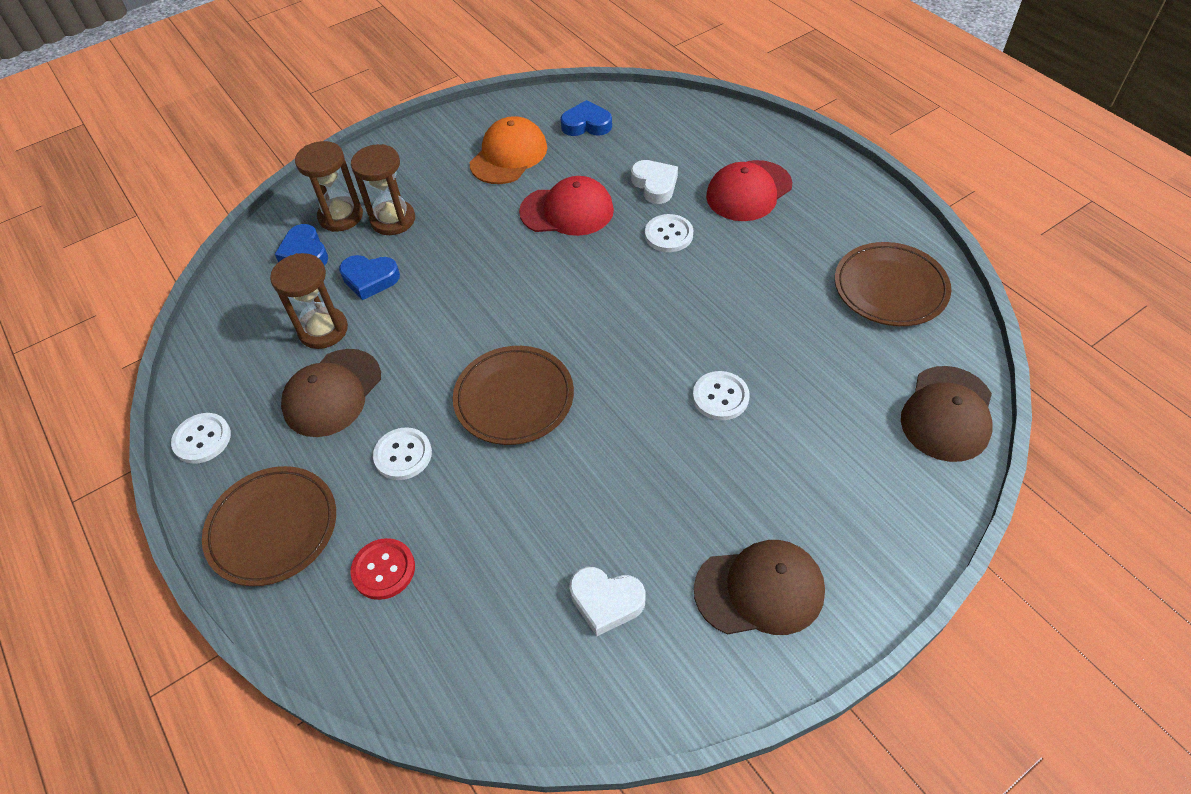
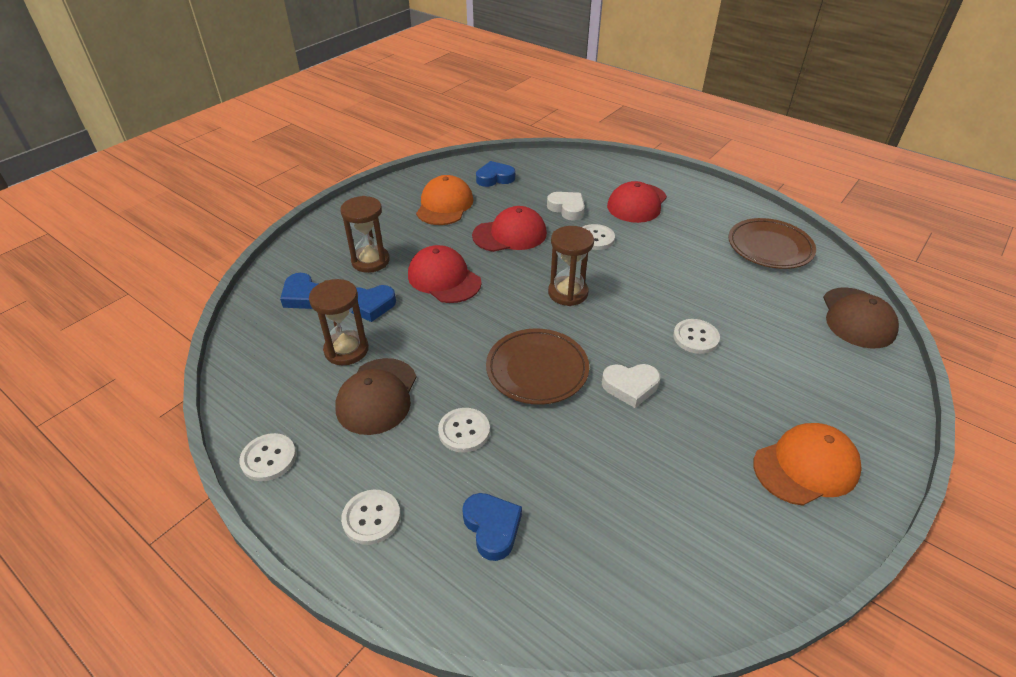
camera: 20 degrees left, 10 degrees down
brown plate [202,466,336,586] -> white button [341,490,401,545]
brown hourglass [295,141,363,232] -> brown hourglass moved to [548,226,594,306]
red button [350,538,415,600] -> blue heart [462,493,522,561]
white heart [569,567,646,636] -> white heart moved to [602,364,660,408]
brown cap [694,540,825,635] -> orange cap [753,423,862,506]
none -> red cap [408,245,482,303]

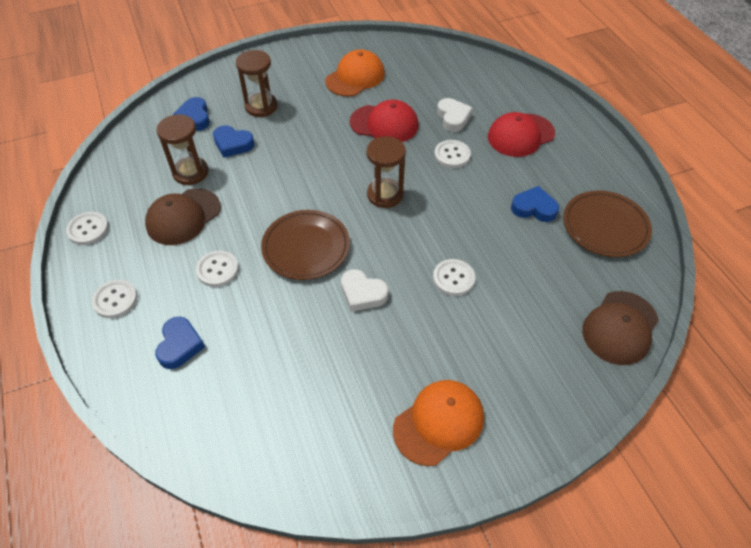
camera: 30 degrees right, 10 degrees up
red cap [408,245,482,303] -> none
blue heart [476,161,515,187] -> blue heart moved to [511,186,559,222]
orange cap [753,423,862,506] -> orange cap turned 45 degrees counterclockwise [393,380,484,466]

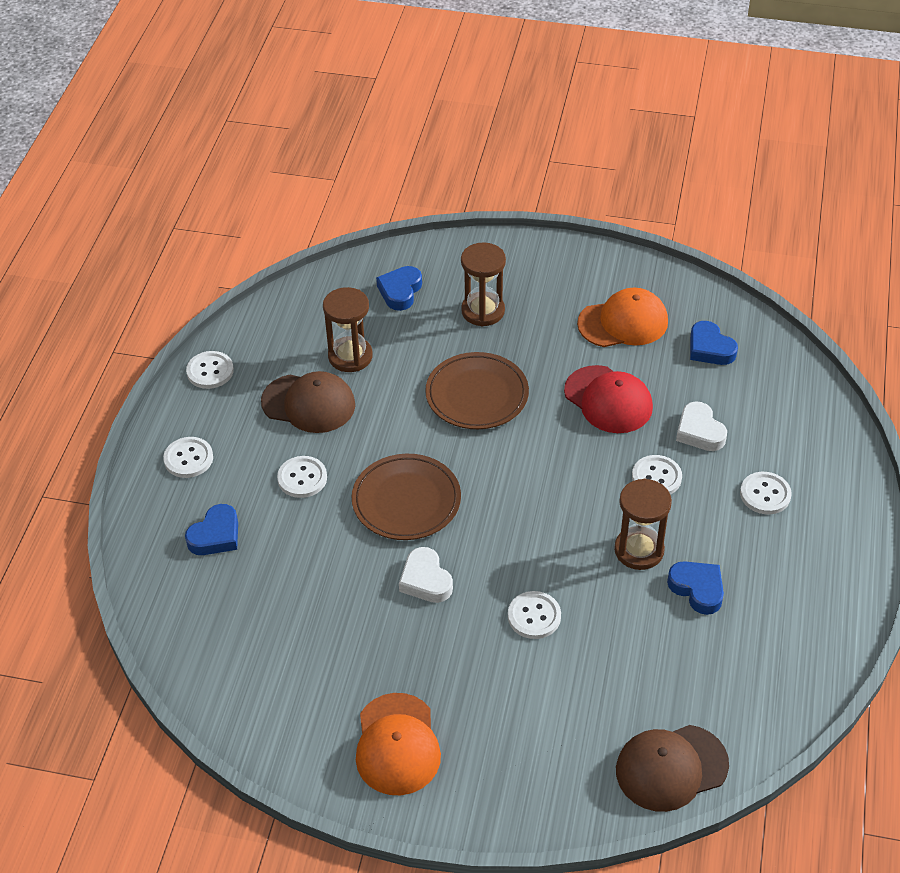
camera: 35 degrees right, 5 degrees down
brown cap [145,188,221,245] -> brown cap turned 150 degrees counterclockwise [261,371,355,433]
blue heart [213,125,254,158] -> blue heart moved to [690,321,738,365]
brown hourglass [366,136,406,208] -> brown hourglass moved to [614,479,672,570]
orange cap [393,380,484,466] -> orange cap turned 90 degrees clockwise [356,693,441,795]
white heart [437,98,473,132] -> white heart turned 135 degrees clockwise [676,401,727,451]
red cap [488,112,555,157] -> white button [740,472,792,514]
brown plate [563,191,652,257] -> brown plate moved to [425,352,529,429]

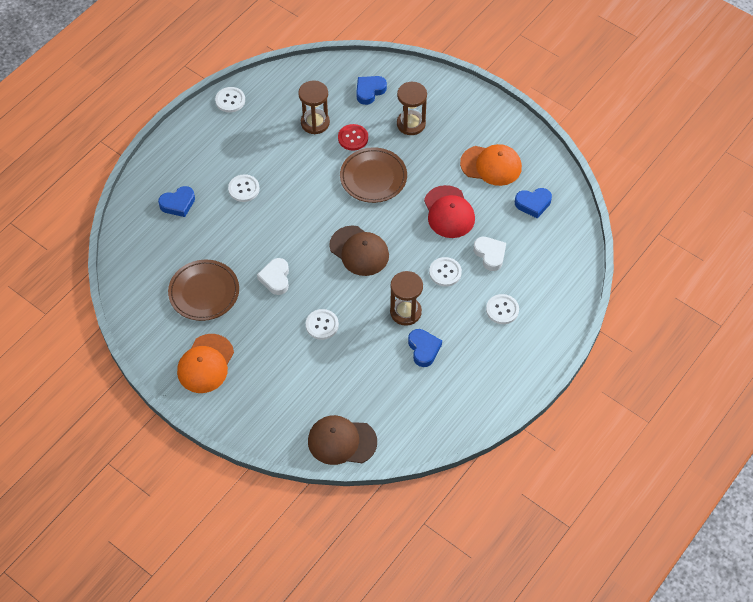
camera: 25 degrees right, 10 degrees up
white button [163,437,213,478] -> none
brown cap [261,371,355,433] -> brown cap moved to [329,226,389,276]
brown plate [352,454,461,540] -> brown plate moved to [168,260,239,321]
white heart [676,401,727,451] -> white heart turned 150 degrees clockwise [473,237,506,271]
blue heart [690,321,738,365] -> blue heart turned 90 degrees counterclockwise [515,188,552,218]
none -> red button [338,124,368,151]

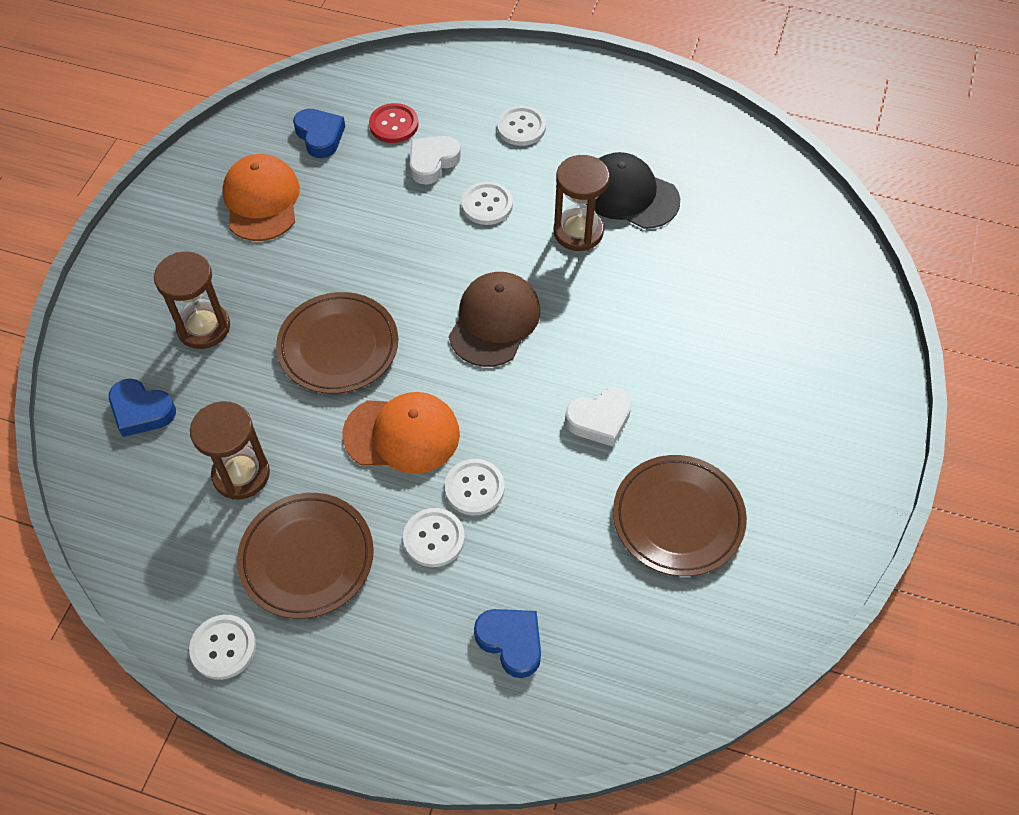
camera: 110 degrees left, 0 degrees up
orange cap [177,334,234,393] -> orange cap moved to [342,392,460,474]
white button [306,309,339,340] -> white button moved to [445,459,505,515]
brown cap [308,415,377,465] -> none
red button [338,124,368,151] -> red button moved to [369,103,418,143]
blue heart [408,329,442,367] -> black cap [586,152,680,229]
red cap [424,185,475,238] -> none
none -> brown plate [237,493,374,619]

